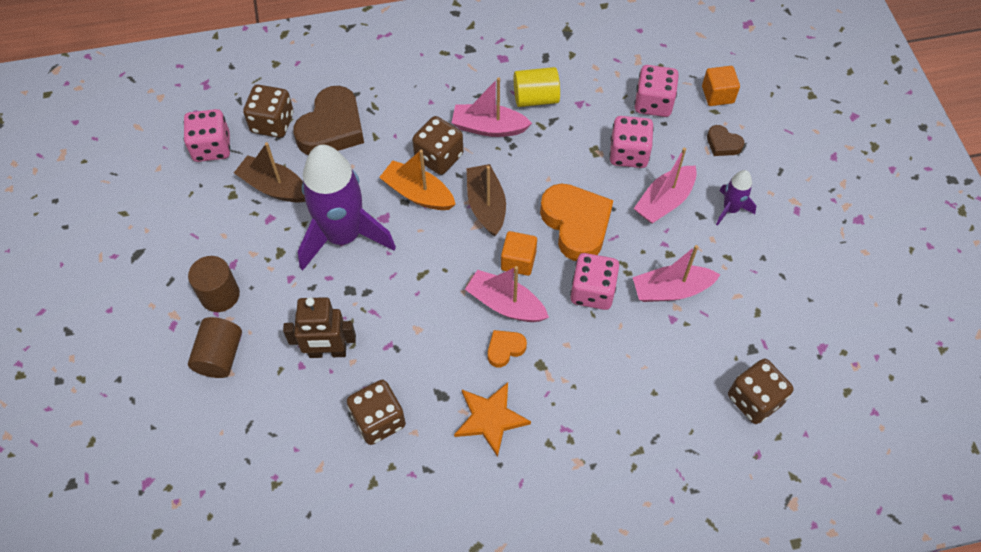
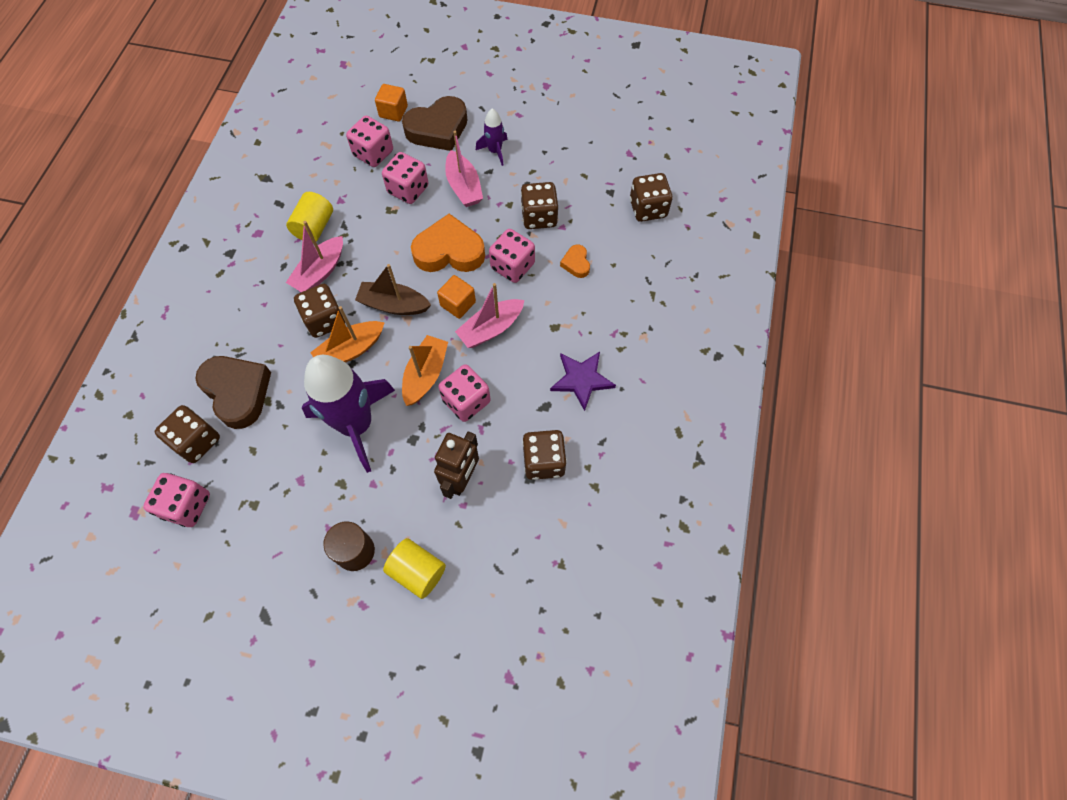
camera: 65 degrees left, 5 degrees up
brown cylinder [188,317,242,378] -> yellow cylinder [383,538,446,599]
brown boat [234,142,306,203] -> none
orange star [454,382,531,457] -> purple star [550,352,616,411]
orange heart [488,330,527,367] -> orange heart moved to [560,245,590,278]
pink boat [633,245,720,302] -> brown dice [521,182,558,229]
brown heart [707,125,744,156] -> brown heart [402,96,468,151], size x2.09
none -> orange boat [402,335,448,406]
none -> pink dice [438,364,491,422]

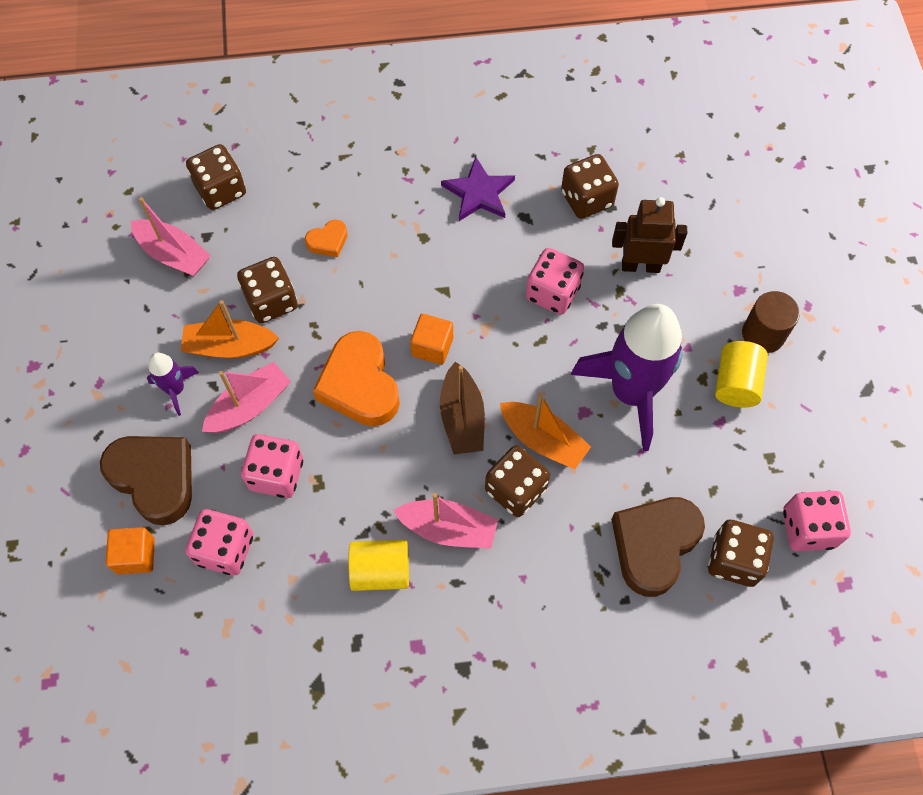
camera: 110 degrees left, 0 degrees up
yellow cylinder [383,538,446,599] -> yellow cylinder moved to [715,341,768,407]
orange boat [402,335,448,406] -> orange boat moved to [181,300,279,358]
pink boat [455,283,524,348] -> pink boat moved to [131,197,211,276]
pink dice [489,229,535,283] -> none

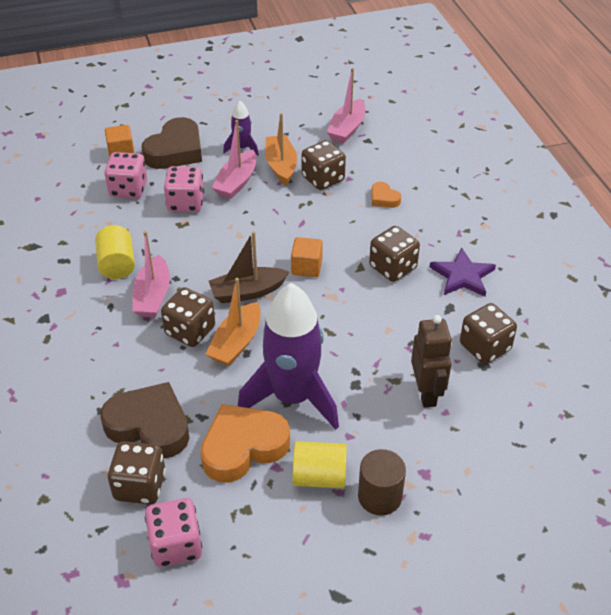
camera: 80 degrees right, 20 degrees down
brown dice [186,144,246,210] -> brown dice moved to [369,226,420,282]
pink boat [202,362,291,433] -> pink boat turned 75 degrees clockwise [211,120,256,199]
orange heart [313,331,400,426] -> orange heart moved to [200,404,290,483]
pink dice [526,248,584,315] -> none

